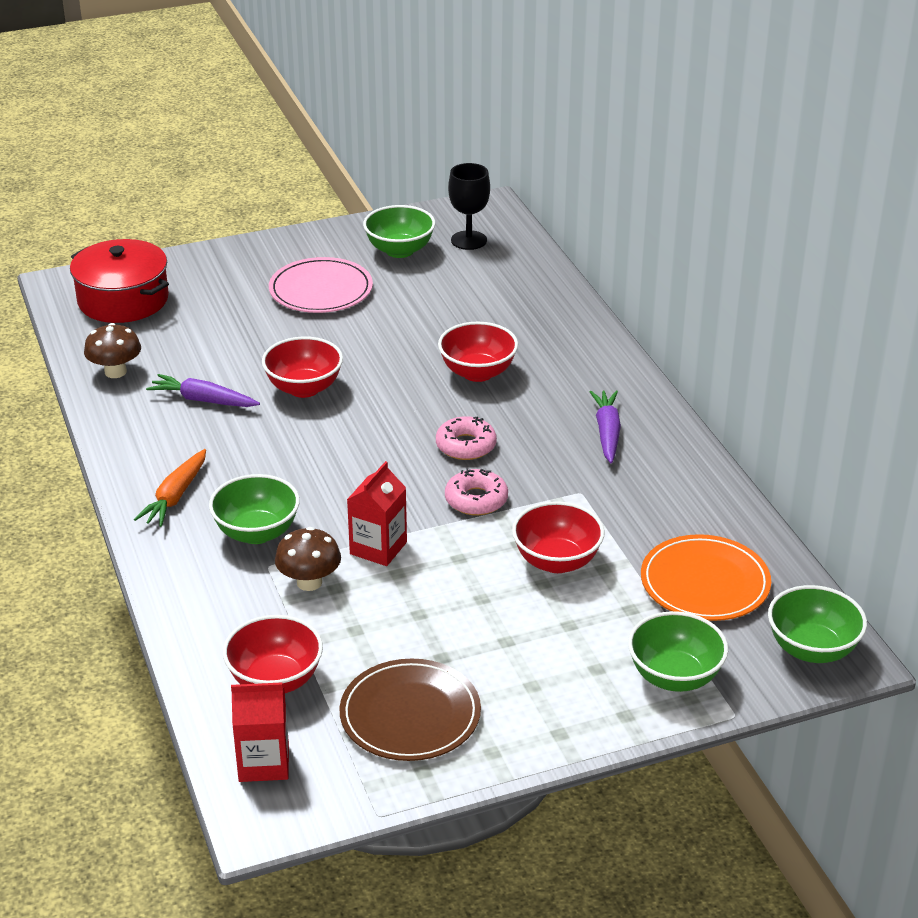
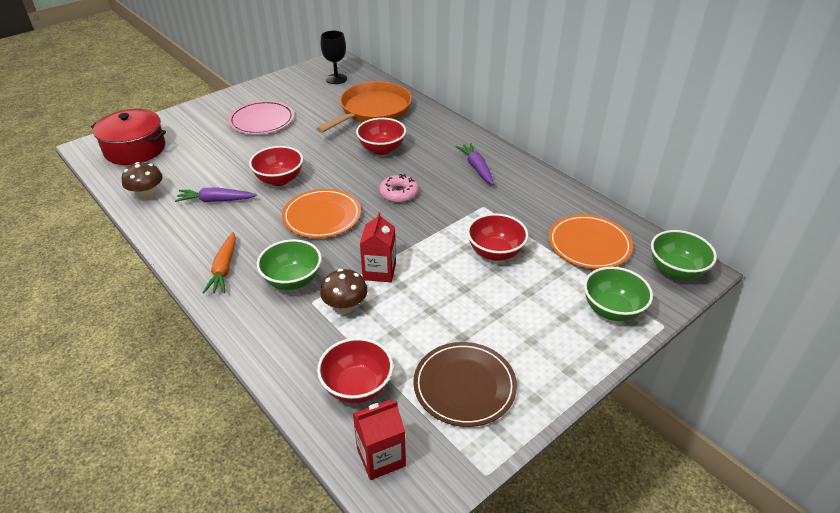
camera: 20 degrees left, 5 degrees up
green bowl [363,205,435,258] -> none
pink donut [445,468,508,516] -> none
none -> orange plate [282,189,361,238]
none -> orange pan [316,82,412,133]

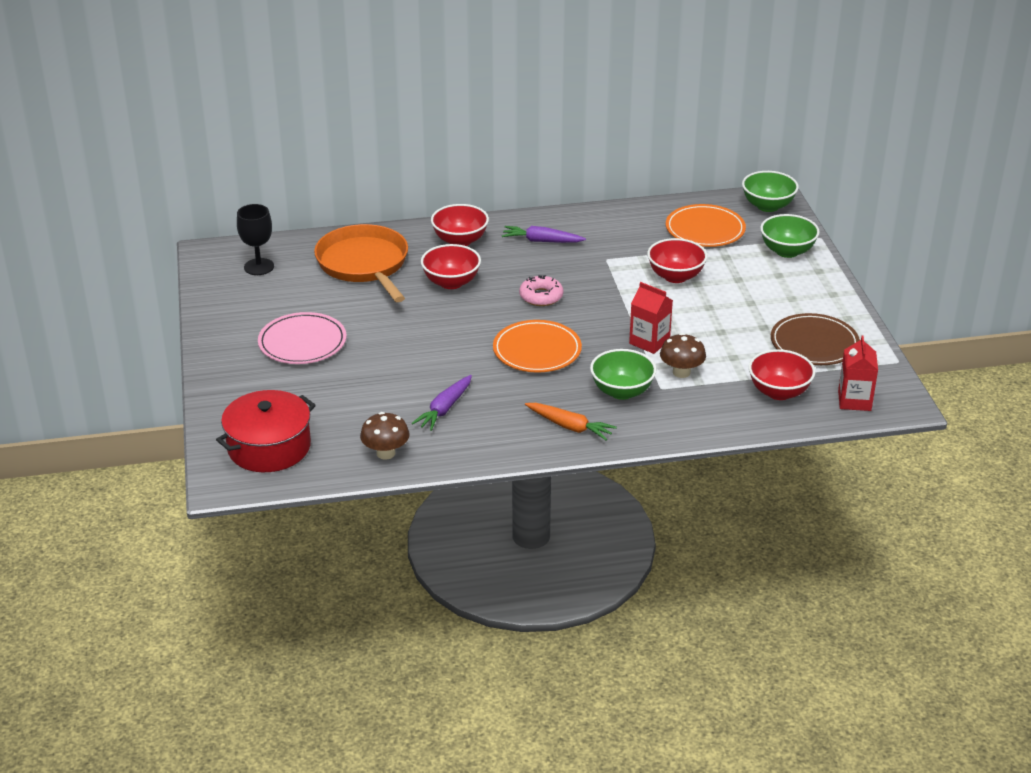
camera: 60 degrees left, 5 degrees down
red bowl [249,146,303,186] -> red bowl moved to [431,204,489,246]

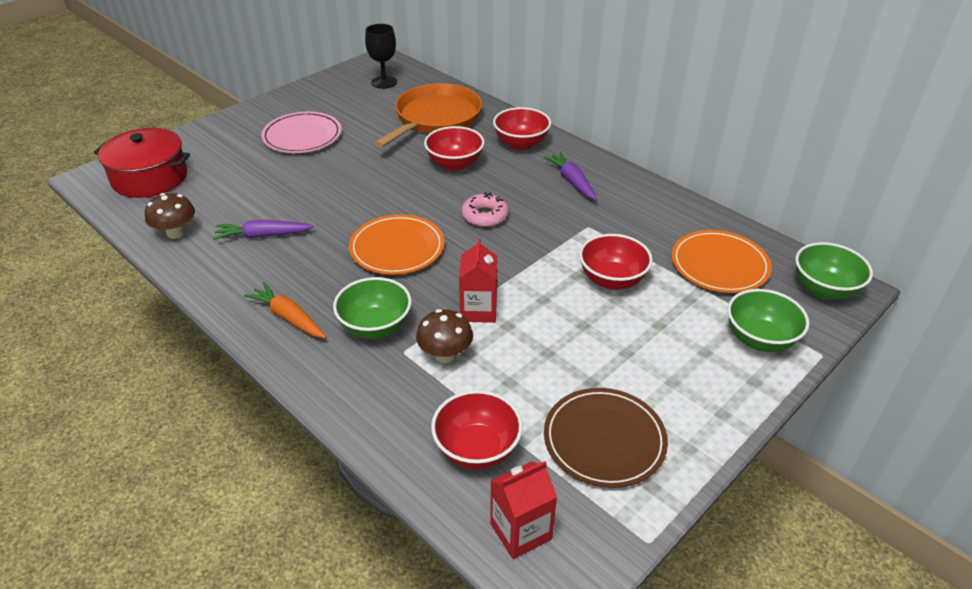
camera: 55 degrees right, 5 degrees up
orange carrot [525,403,617,440] -> orange carrot turned 135 degrees clockwise [244,282,326,338]

